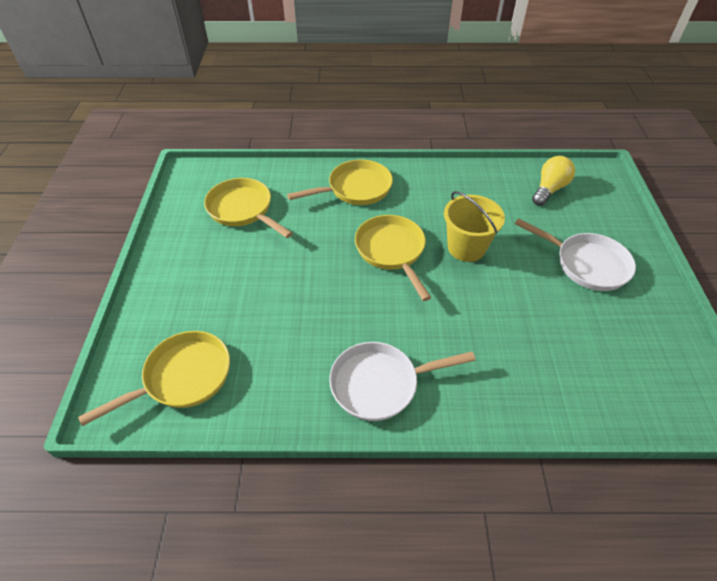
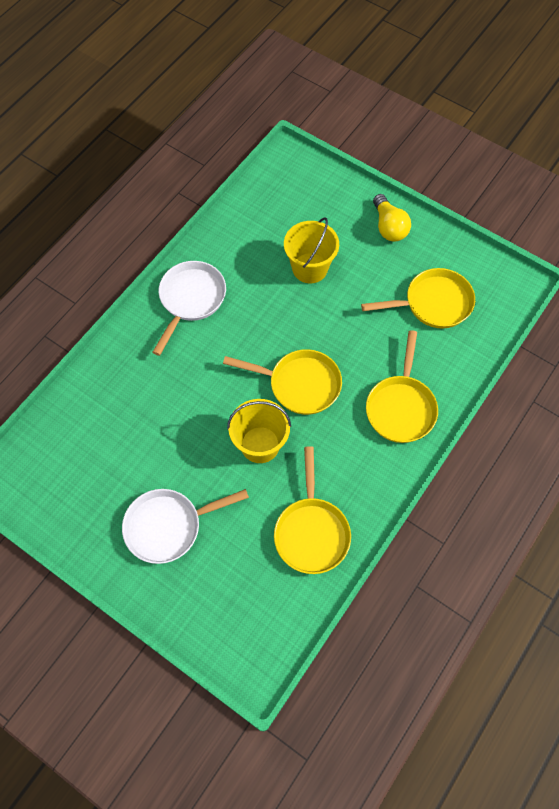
camera: 125 degrees right, 15 degrees up
yellow pan [78,331,230,426] -> yellow pan moved to [274,446,351,574]
yellow light bulb [532,156,575,206] -> yellow light bulb moved to [373,194,411,241]
none -> yellow bucket [284,217,339,283]

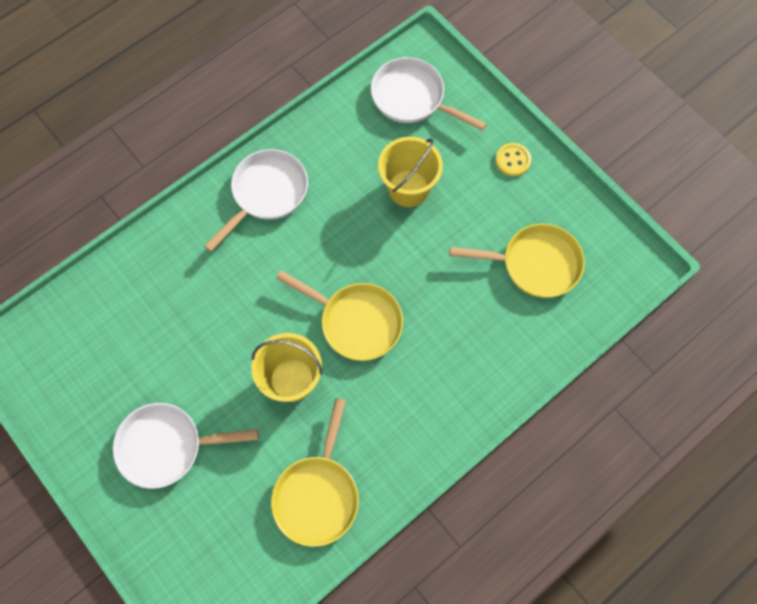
camera: 15 degrees right, 5 degrees up
yellow pan [366,330,438,443] -> none
yellow light bulb [373,194,411,241] -> yellow button [496,143,531,176]
none -> white pan [371,57,487,131]

